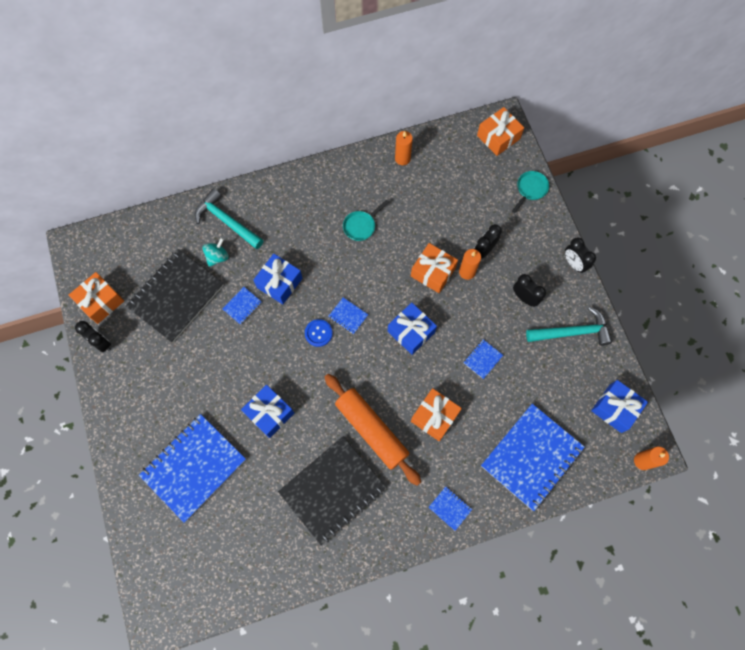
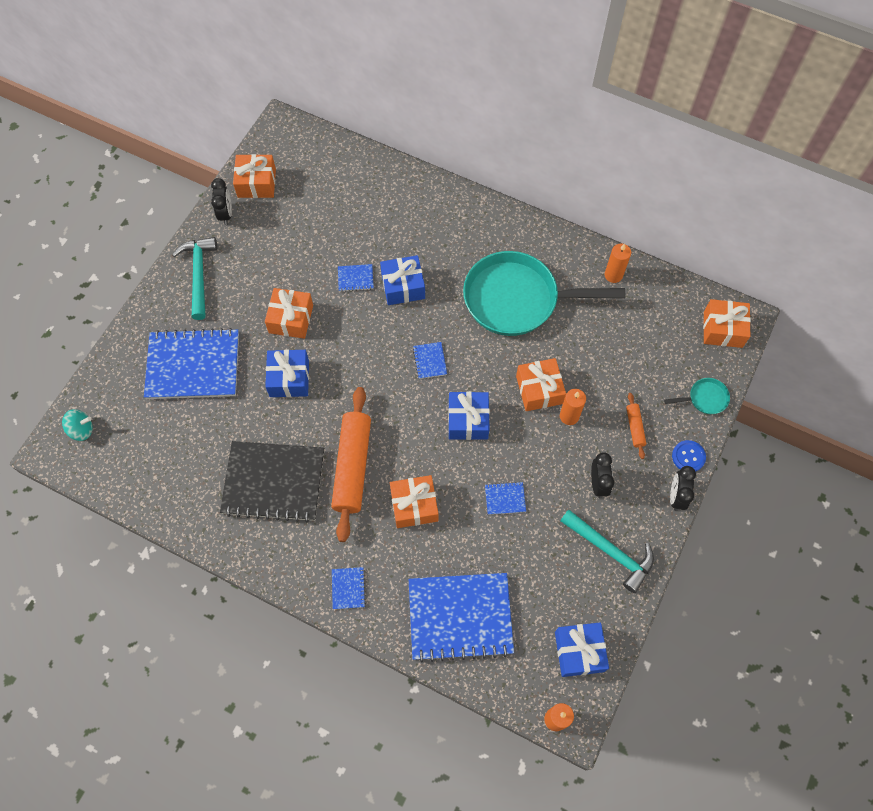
camera: 45 degrees right, 5 degrees down
black notebook [125,249,224,343] -> none
turquoise hammer [195,188,264,249] -> turquoise hammer moved to [172,237,217,320]
turquoise spinning top [203,238,229,267] -> turquoise spinning top moved to [62,409,93,441]
blue button [305,319,333,347] -> blue button moved to [672,440,706,472]
turquoise pan [343,200,389,241] -> turquoise pan [463,251,625,336], size x2.49
black clock [474,224,502,258] -> none
none -> orange gift [265,288,313,339]
none -> orange rolling pin [626,393,646,459]

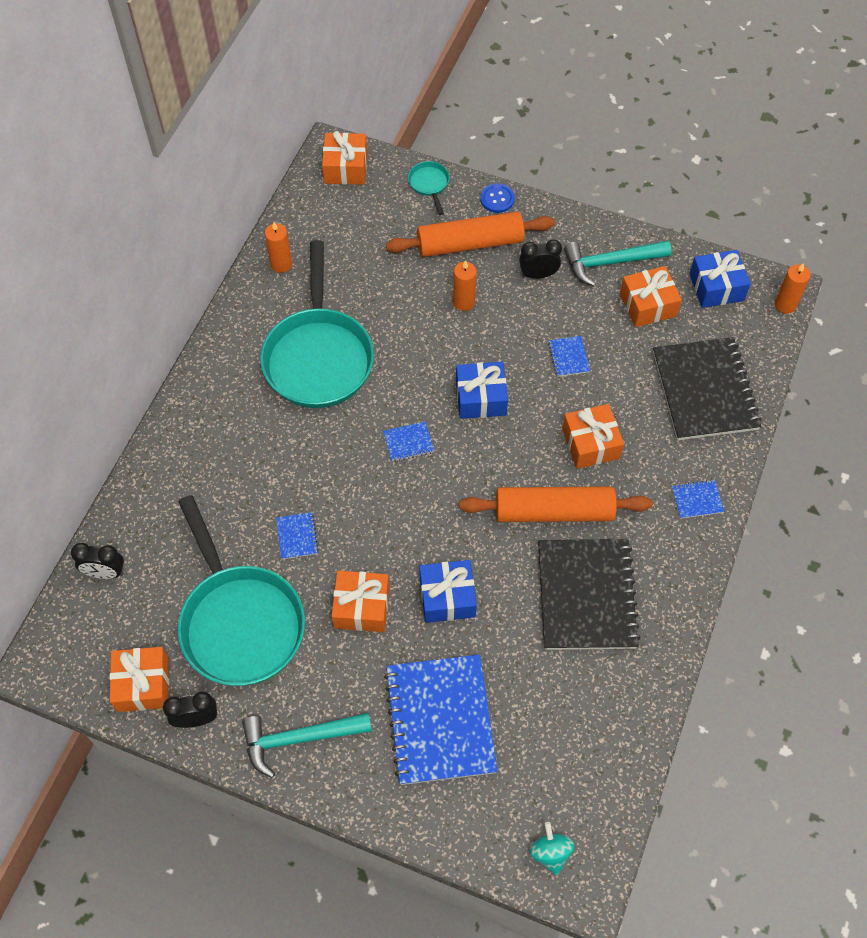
camera: 95 degrees left, 5 degrees down
blue gift [380,255,425,305] -> none
blue notebook [409,573,514,662] -> black notebook [653,337,762,440]
orange gift [516,358,566,411] -> orange gift moved to [620,266,682,327]
turquoise hammer [560,510,654,593] -> turquoise hammer turned 135 degrees counterclockwise [564,241,672,286]
orange rolling pin [626,393,646,459] -> orange rolling pin [386,212,555,257], size x2.24
black clock [670,466,696,511] -> black clock moved to [71,543,124,579]
none -> turquoise pan [178,495,305,686]

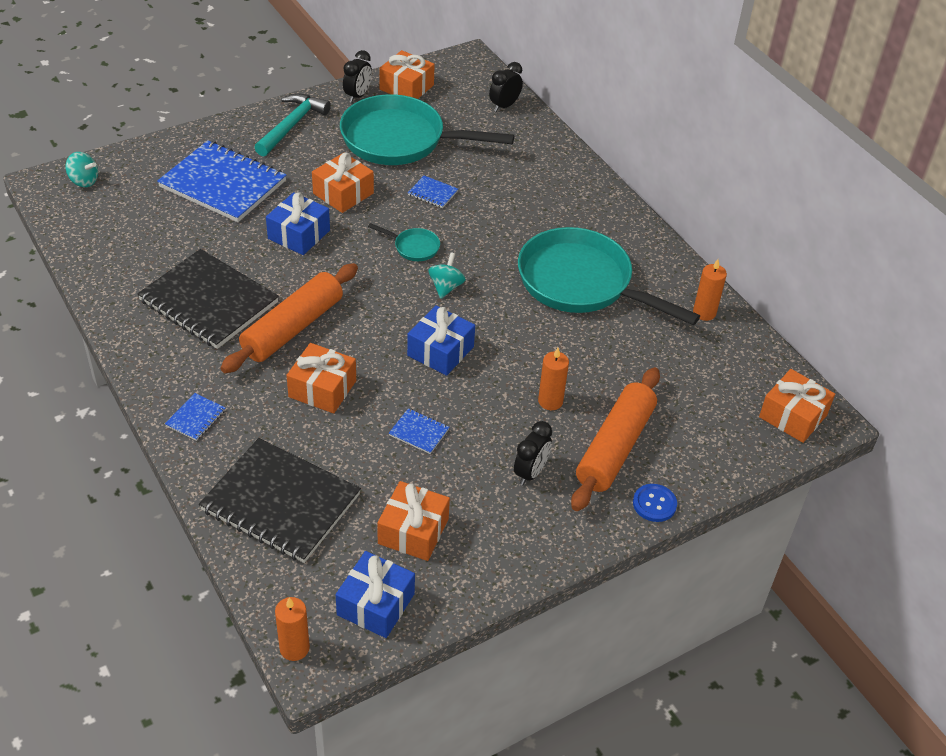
camera: 125 degrees right, 15 degrees down
blue notebook [383,421,434,462] -> turquoise spinning top [428,252,466,299]
turquoise pan [408,161,450,215] -> turquoise pan moved to [368,223,440,261]
turquoise hammer [564,241,672,286] -> none

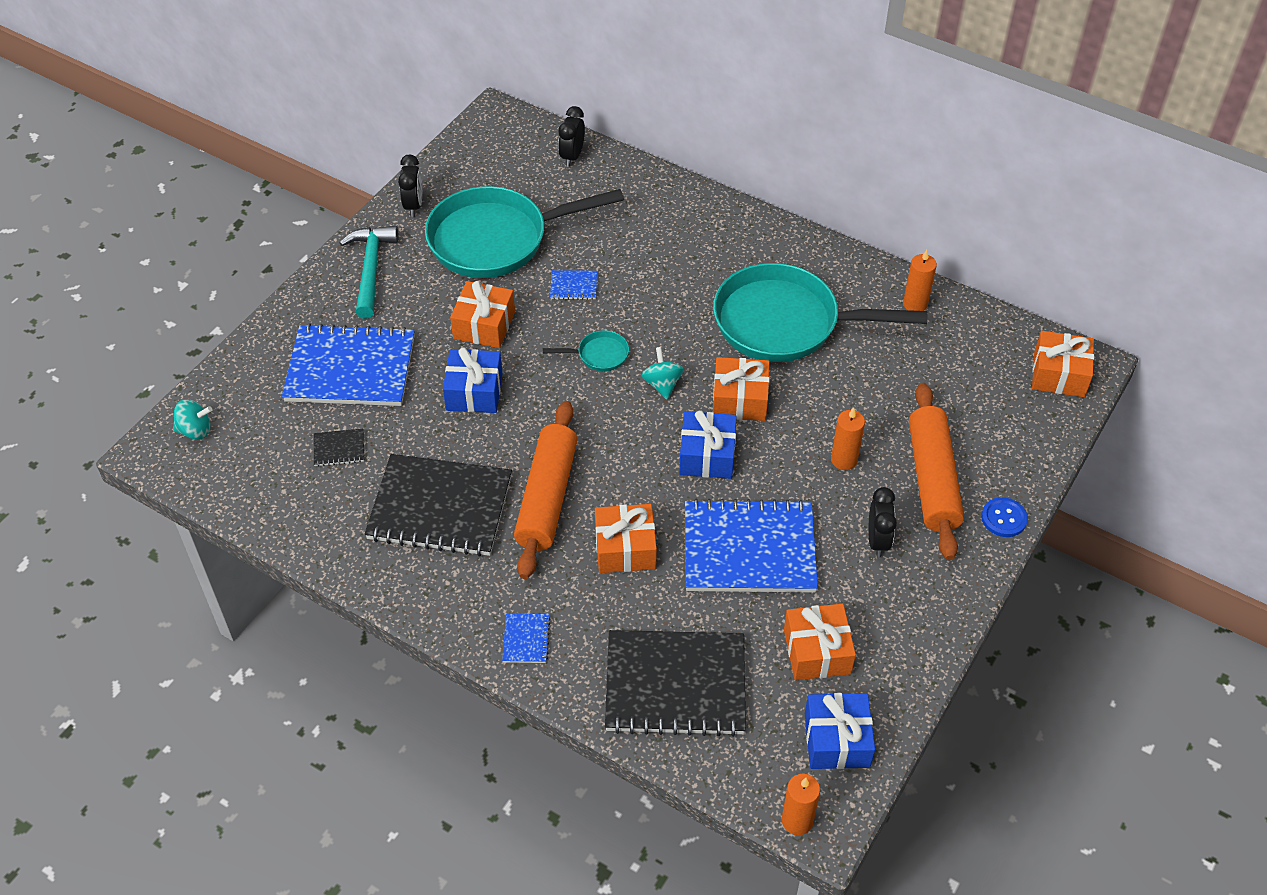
camera: 25 degrees left, 5 degrees up
orange gift [379,50,435,99] -> orange gift moved to [713,357,770,421]
blue notebook [389,408,449,454] -> blue notebook [685,499,818,592], size x2.47
none -> black notebook [314,428,364,467]

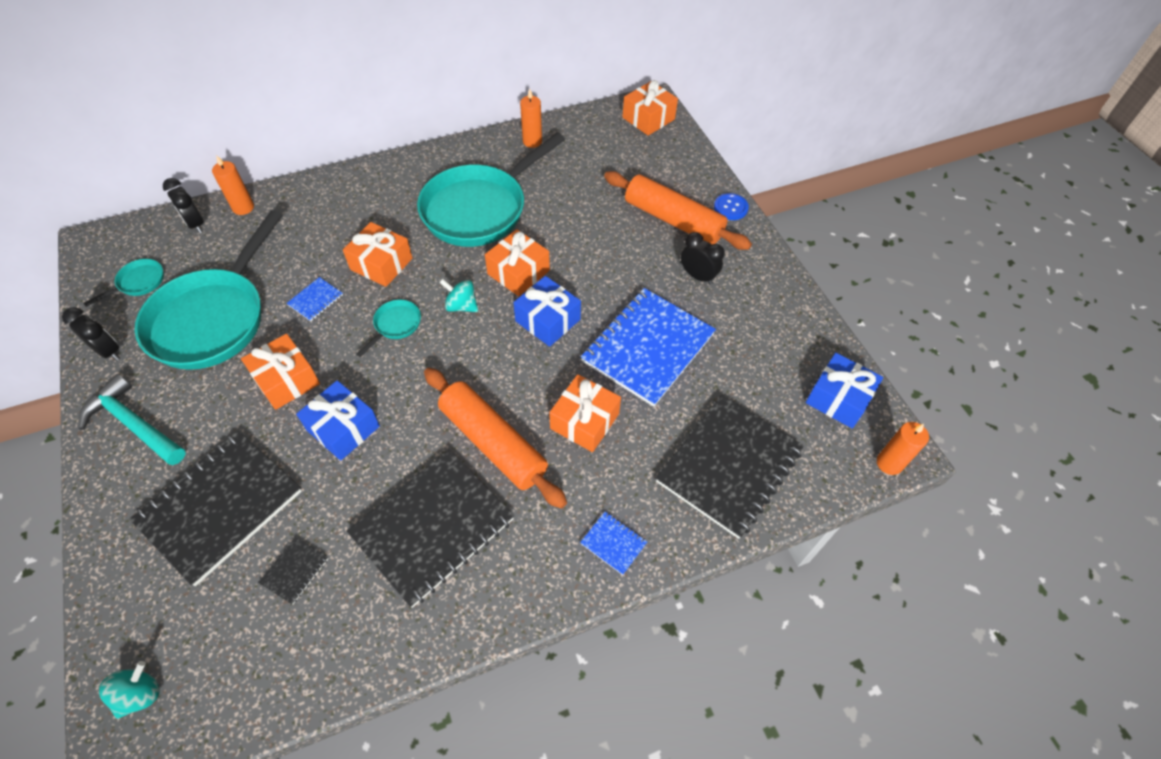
camera: 55 degrees left, 5 degrees up
blue notebook [282,323,415,406] -> black notebook [129,431,302,586]
orange gift [784,604,856,680] -> orange gift moved to [343,222,412,287]
orange candle [831,407,865,470] -> orange candle moved to [212,155,254,215]
none -> turquoise pan [83,259,164,307]

